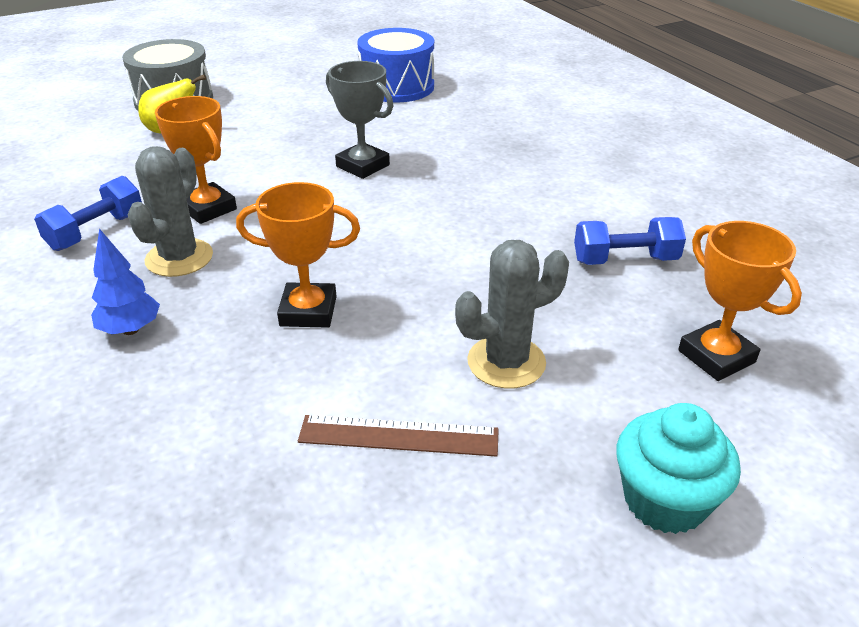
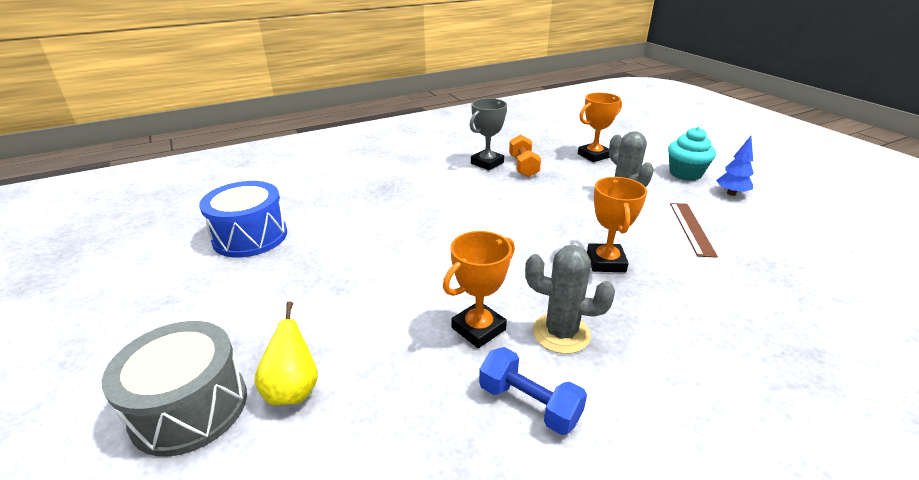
camera: 90 degrees left, 5 degrees down
blue tree [91,228,160,335] -> blue tree moved to [716,136,754,196]
grey trophy [326,61,394,179] -> grey trophy moved to [470,98,507,170]
blue dumbbell [574,217,686,265] -> orange dumbbell [509,134,541,177]

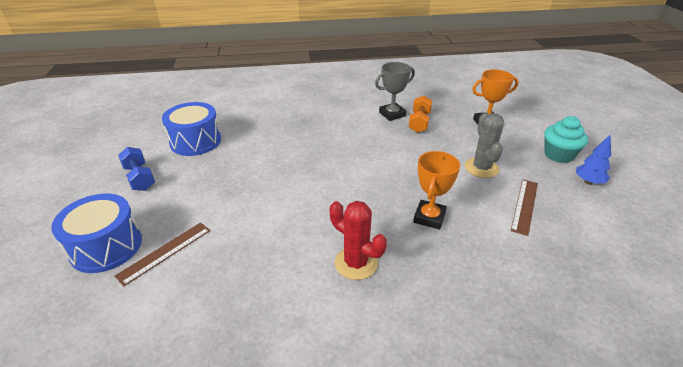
camera: 20 degrees right, 5 degrees up
grey drum [102,321,247,457] -> blue drum [51,194,142,273]
yellow pear [254,302,318,406] -> brown ruler [114,223,210,286]
orange trophy [443,231,515,348] -> none
blue dumbbell [479,347,587,435] -> blue dumbbell moved to [118,147,155,191]
grey cactus [525,245,615,354] -> red cactus [330,201,387,280]

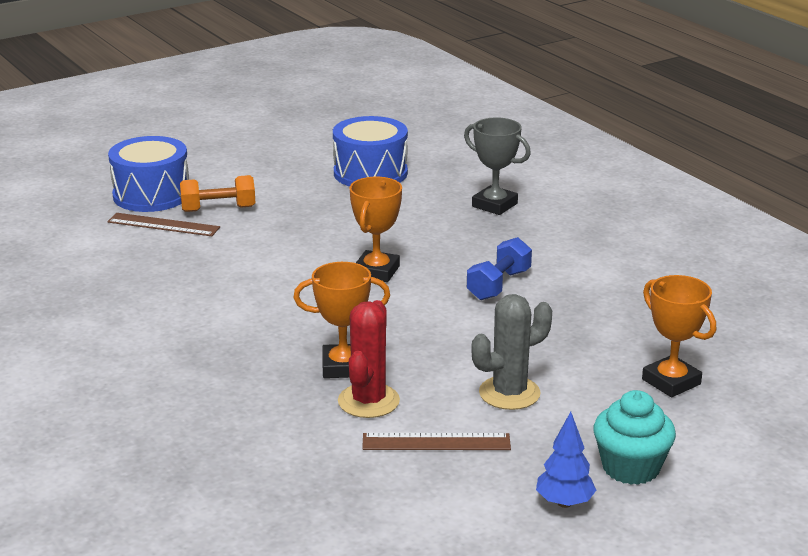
camera: 65 degrees right, 10 degrees down
blue dumbbell [118,147,155,191] -> blue dumbbell moved to [467,237,532,300]
red cactus [330,201,387,280] -> red cactus moved to [338,300,400,418]
grey trophy [375,62,415,121] -> grey trophy moved to [464,117,531,215]
orange dumbbell [409,96,432,133] -> orange dumbbell moved to [180,175,256,212]
none -> orange trophy [350,177,402,282]

